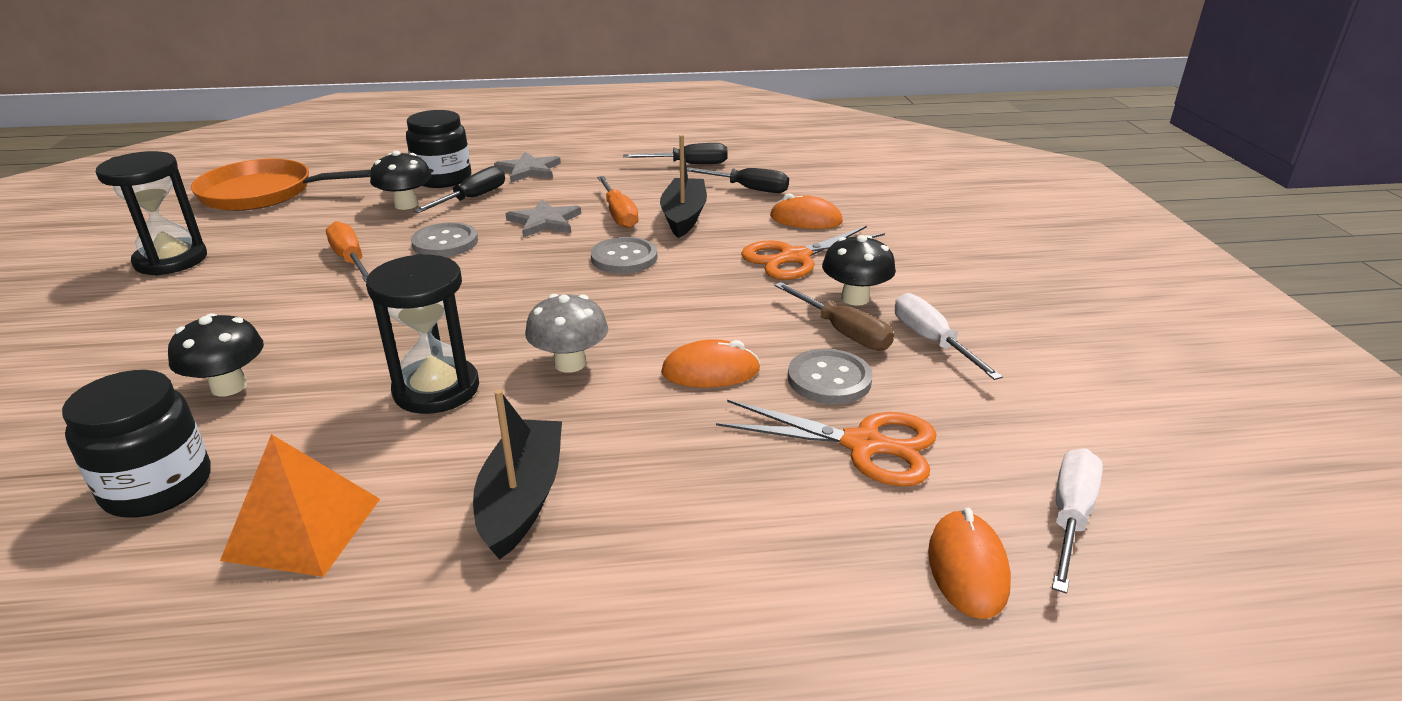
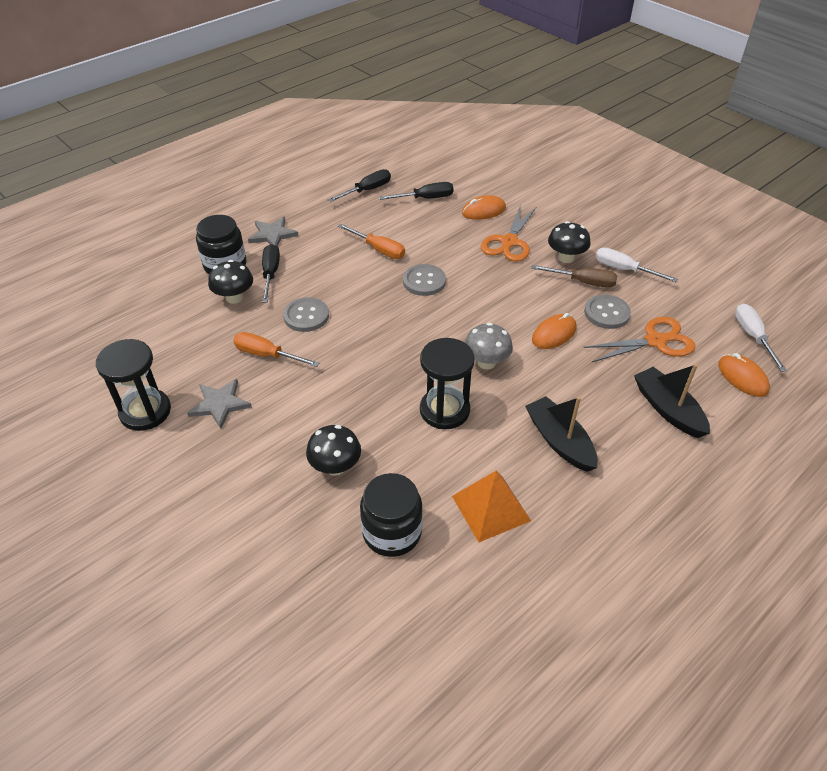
camera: 35 degrees left, 15 degrees up
orange pan [191,159,371,211] -> none
grey star [506,199,581,238] -> grey star moved to [187,379,252,429]
black boat [660,135,707,238] -> black boat moved to [634,364,710,438]

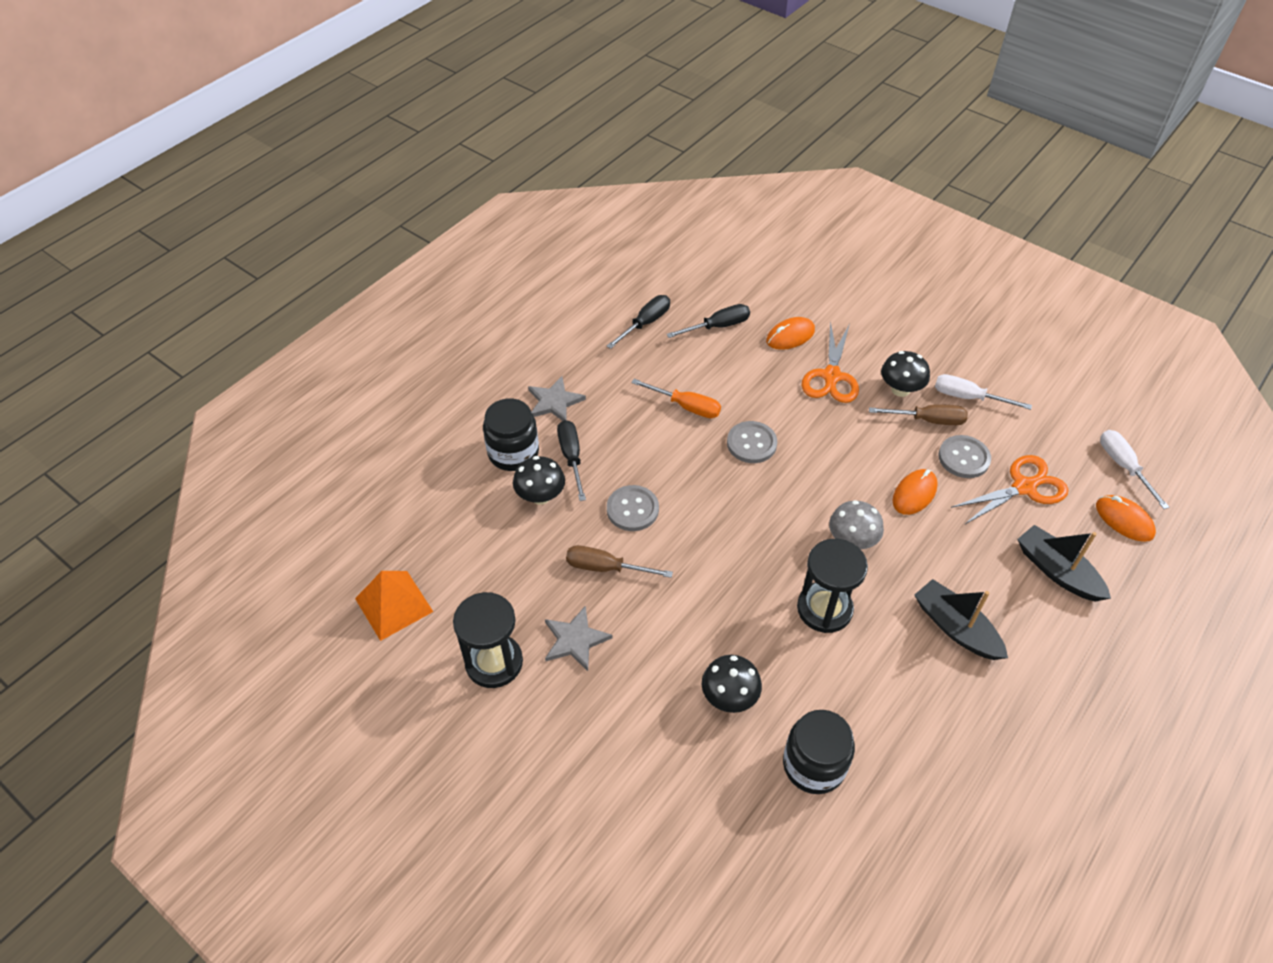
camera: 10 degrees left, 5 degrees up
orange screwdriver [233,332,319,367] -> brown screwdriver [566,545,673,578]
orange pyramid [452,471,531,542] -> orange pyramid moved to [355,571,433,641]

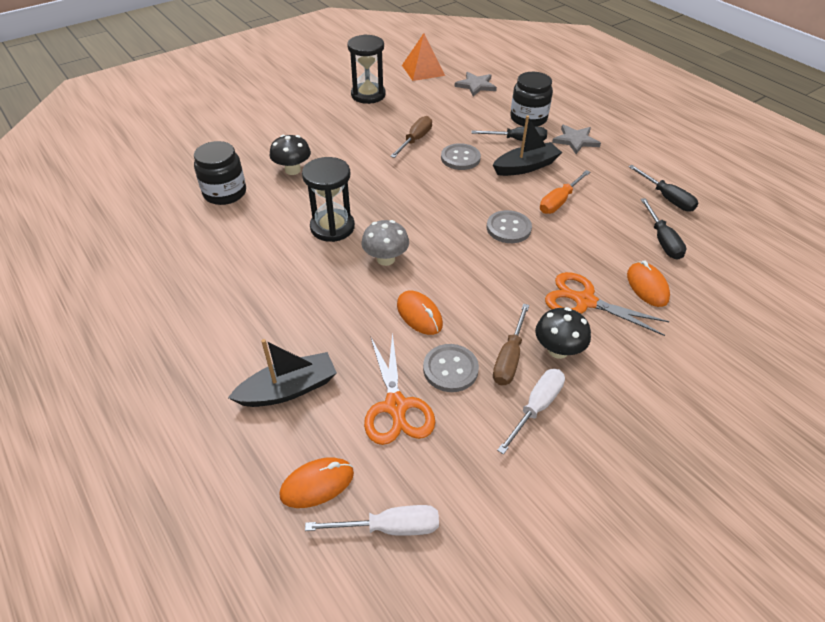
camera: 105 degrees right, 5 degrees down
black mushroom [513,456,565,505] -> none
grey star [545,605,612,671] -> grey star moved to [454,72,497,96]
black boat [914,579,1008,660] -> black boat moved to [493,115,562,176]

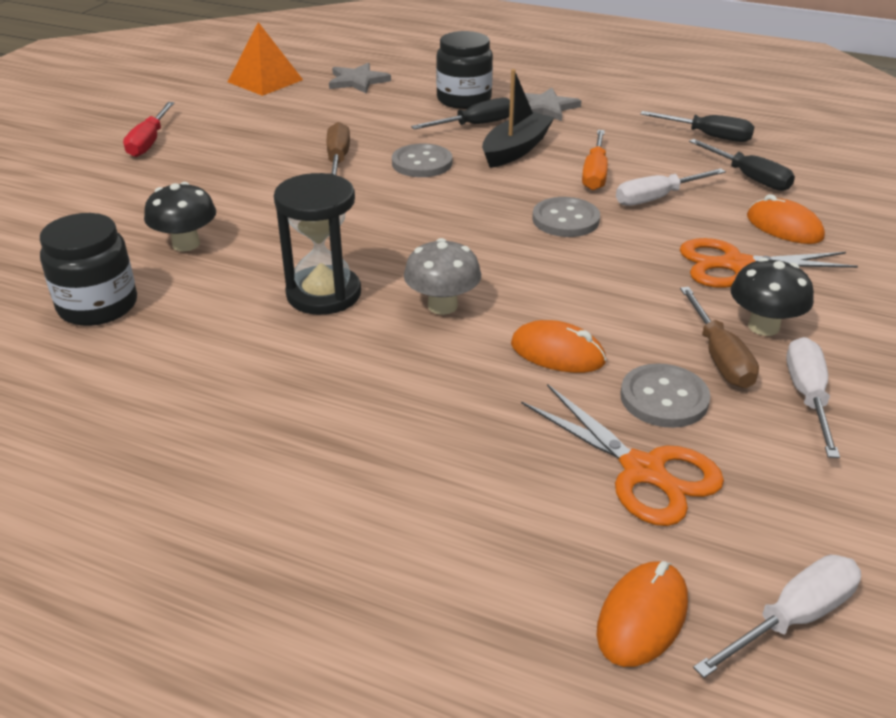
camera: 30 degrees left, 10 degrees down
black boat [228,339,337,407] -> none
black hourglass [347,34,386,104] -> none
none -> red screwdriver [123,102,174,157]
none -> white screwdriver [616,168,726,206]

